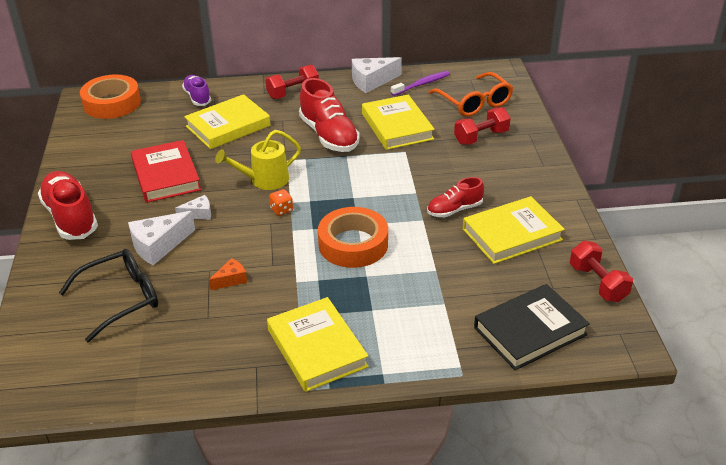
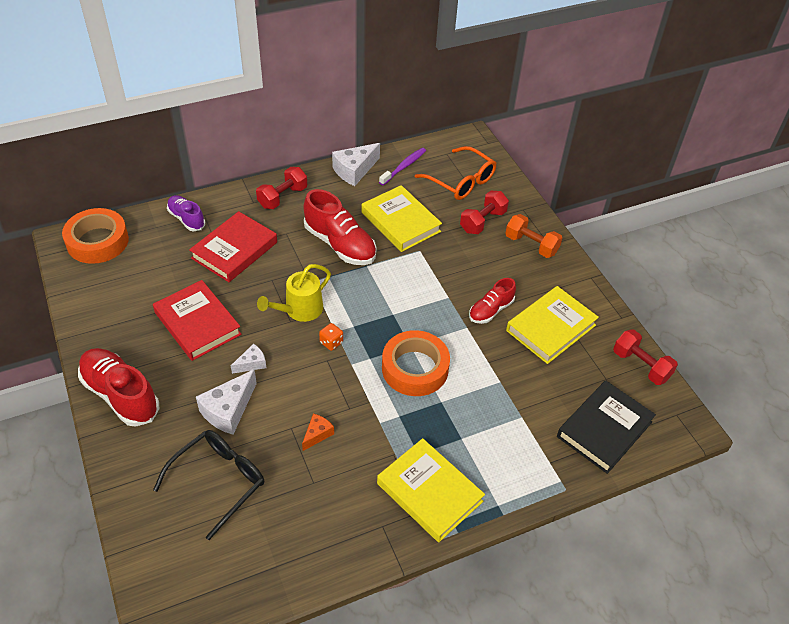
camera: 20 degrees left, 10 degrees up
yellow book [184,94,270,149] -> red book [189,211,277,282]
none -> orange dumbbell [505,214,562,258]

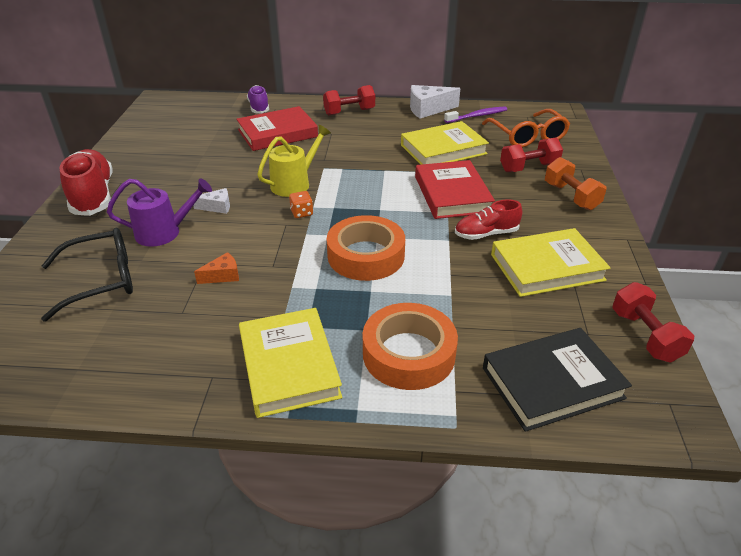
camera: 30 degrees right, 10 degrees down
orange tape [62,208,129,264] -> orange tape moved to [363,303,458,390]
red book [153,280,242,361] -> red book moved to [415,160,495,219]
white cheese [196,369,257,435] -> purple watering can [107,178,212,247]
yellow watering can [257,264,331,322] -> yellow watering can turned 150 degrees clockwise [257,125,331,197]
red shoe [304,189,377,265] -> none
yellow book [361,185,442,252] -> yellow book turned 75 degrees clockwise [401,121,489,165]

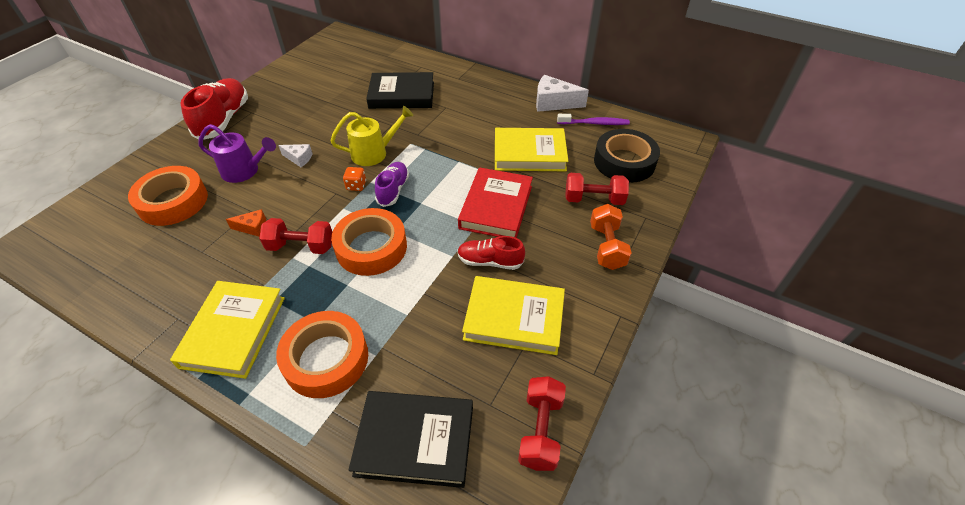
camera: 25 degrees right, 10 degrees up
black glasses [41,228,133,322] -> orange tape [128,166,208,226]
red book [236,106,318,151] -> black book [366,72,434,109]
purple shoe [247,85,269,114] -> purple shoe moved to [375,162,409,207]
red dumbbell [323,85,375,115] -> red dumbbell moved to [259,218,332,254]
orange glasses [482,109,570,148] -> black tape [594,129,660,183]

